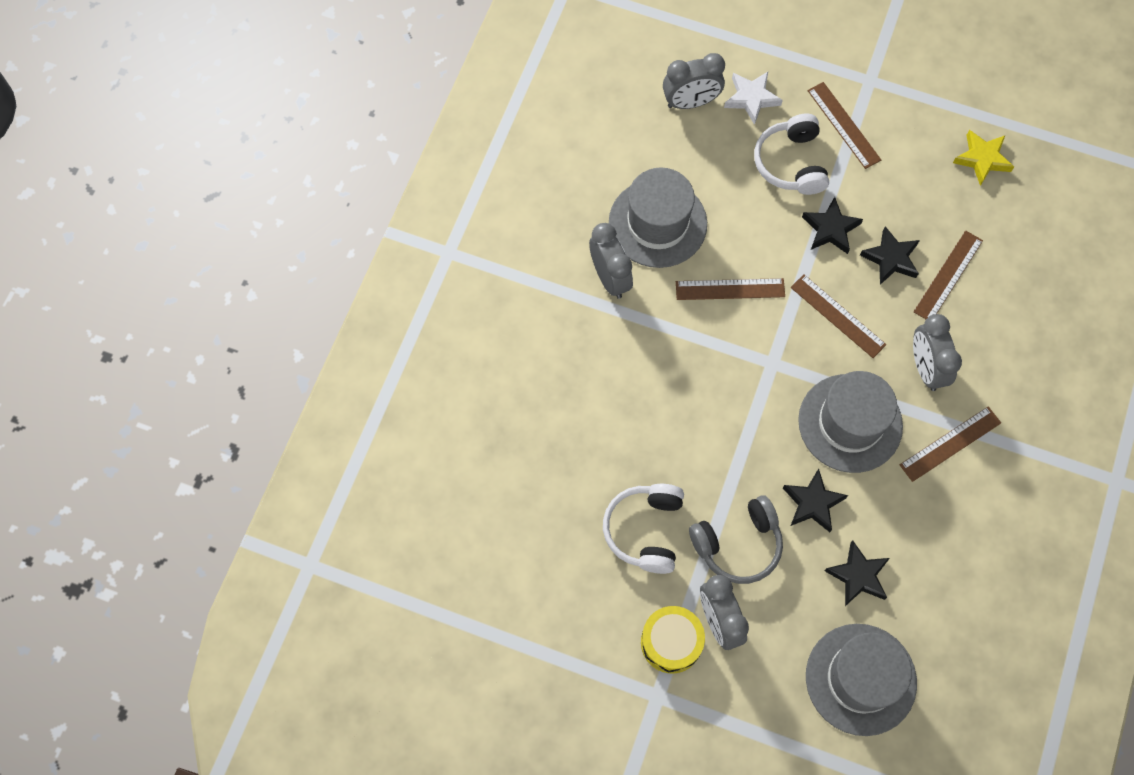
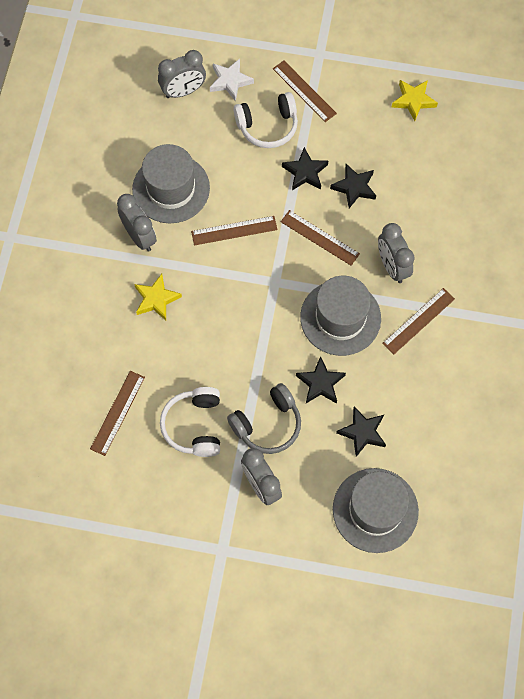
camera: 10 degrees left, 0 degrees up
yellow drum [641,606,705,674] -> none
white headphones [754,114,829,195] -> white headphones turned 90 degrees counterclockwise [234,92,298,148]
brown ruler [914,231,983,319] -> brown ruler moved to [90,371,145,456]
none -> yellow star [134,274,182,321]

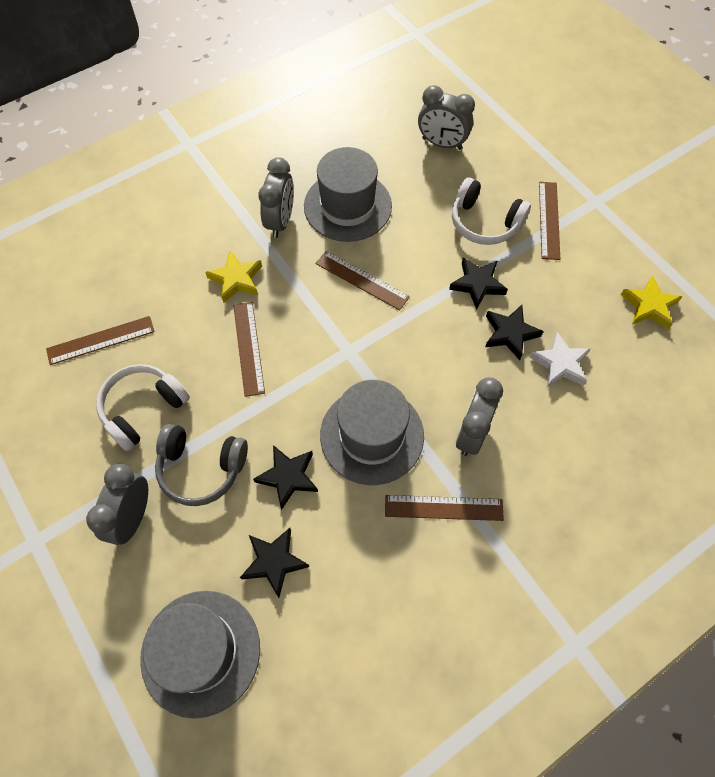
camera: 45 degrees right, 5 degrees down
white star [210,59,254,101] -> white star moved to [529,332,591,387]
brown ruler [281,210,360,266] -> brown ruler moved to [233,302,265,397]

